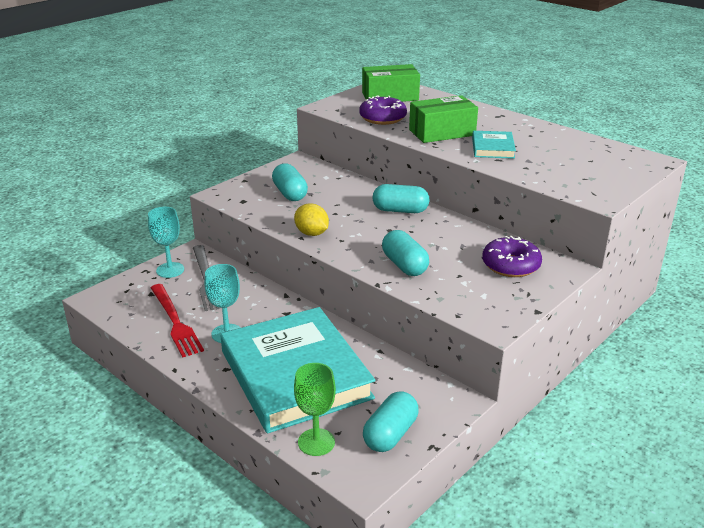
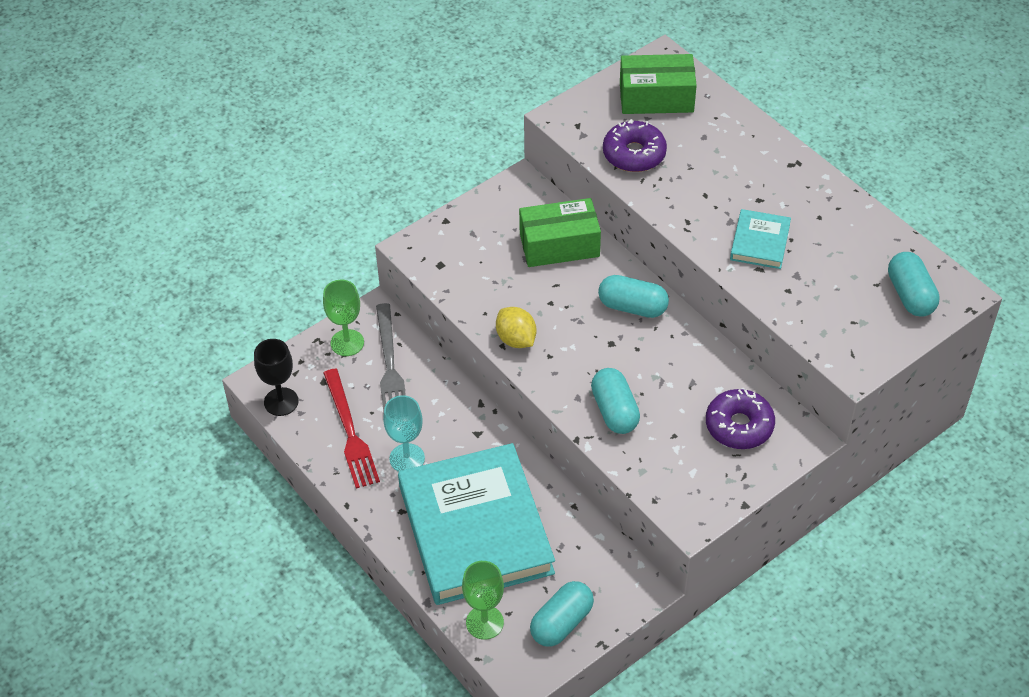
camera: 10 degrees right, 20 degrees up
turquoise goblet [148,207,184,278] -> green goblet [323,280,364,356]
turquoise capsule [272,163,308,201] -> turquoise capsule moved to [888,252,940,317]
green box [409,95,478,143] -> green box moved to [519,198,601,267]
none -> black goblet [254,339,299,416]

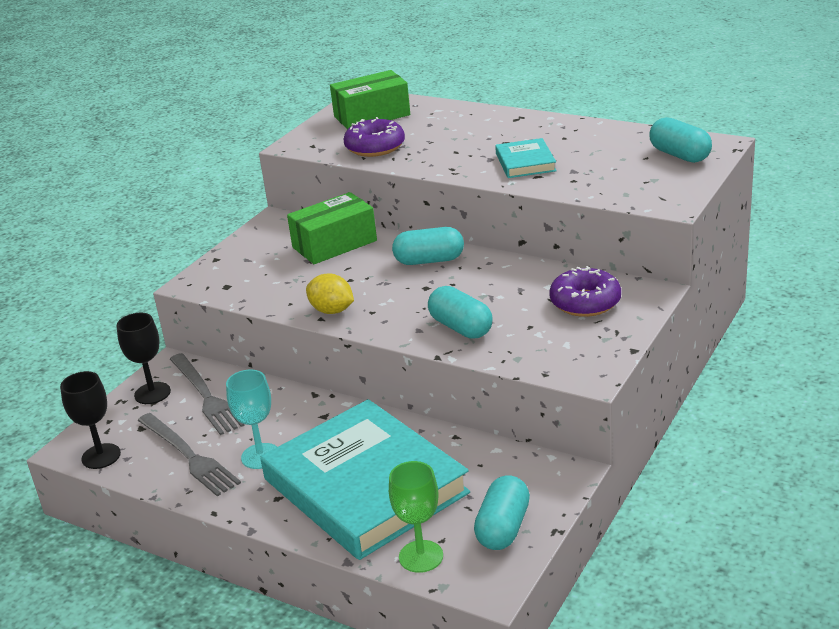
camera: 20 degrees left, 20 degrees down
green goblet [323,280,364,356] -> black goblet [117,313,171,404]
red fork [323,369,380,489] -> grey fork [138,413,241,497]

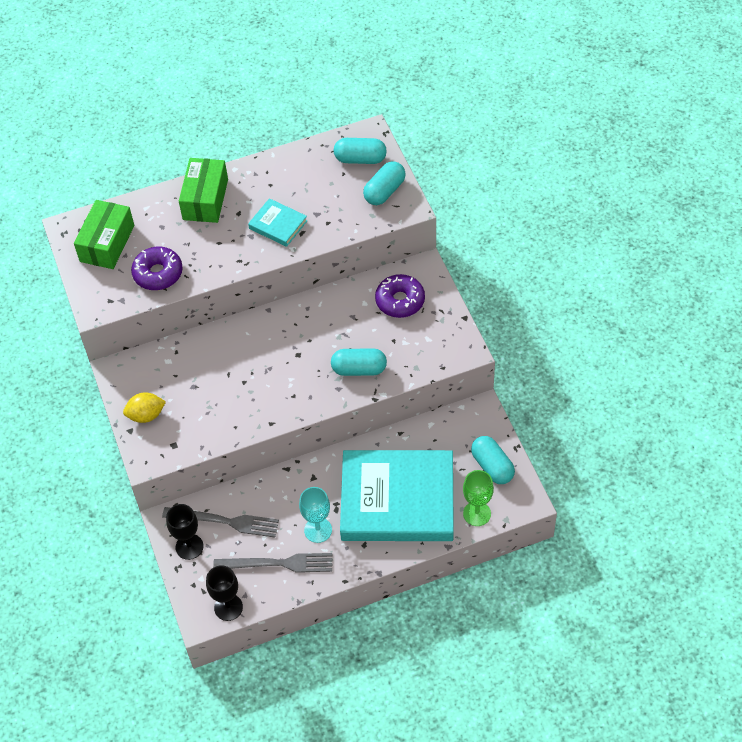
camera: 50 degrees left, 25 degrees up
green box [287,192,377,264] -> green box moved to [179,158,228,223]
yellow lemon [306,273,354,314] -> yellow lemon moved to [123,392,166,423]
turquoise capsule [392,227,464,265] -> turquoise capsule moved to [363,161,406,205]

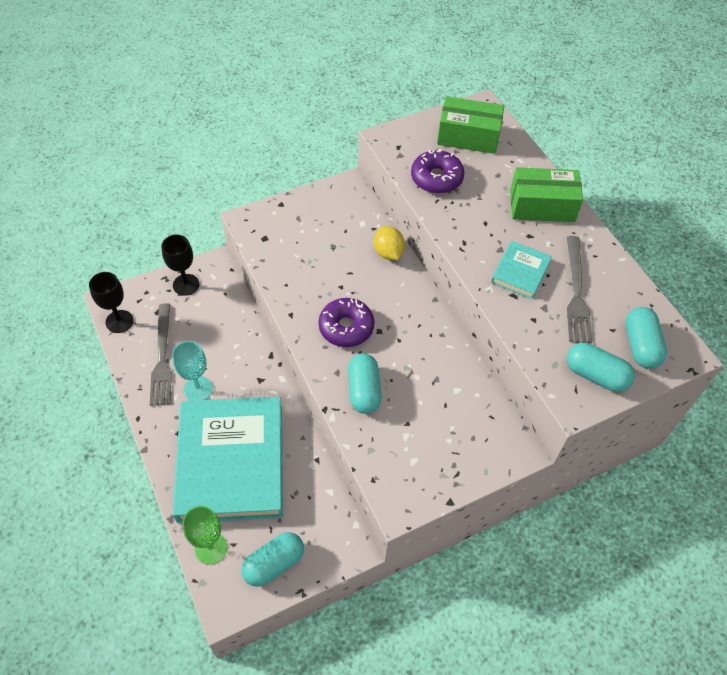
camera: 80 degrees right, 0 degrees up
yellow lemon [123,392,166,423] -> yellow lemon moved to [374,226,405,260]
grey fork [162,507,279,537] -> grey fork moved to [567,236,592,344]
purple donut [375,274,425,318] -> purple donut moved to [318,298,375,347]

